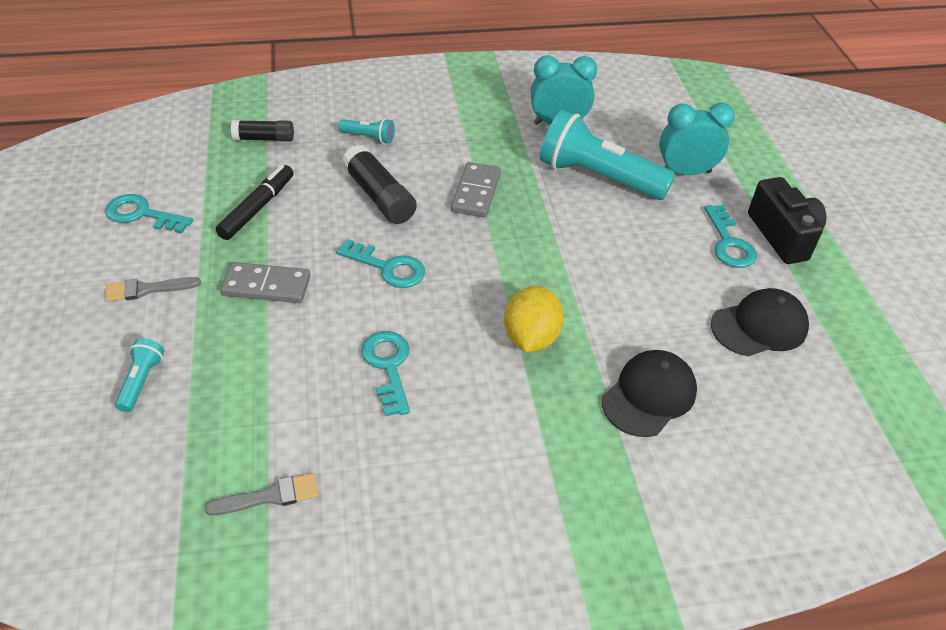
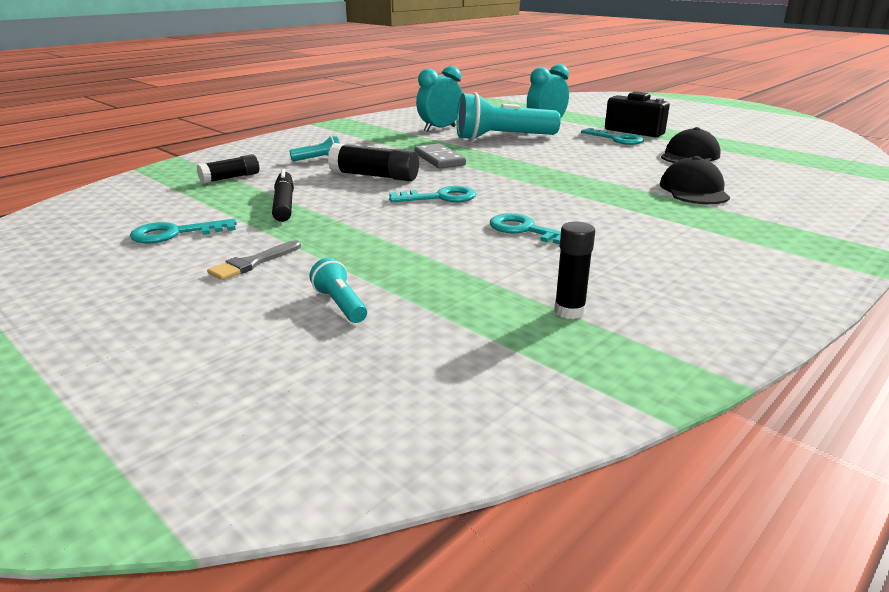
camera: 35 degrees left, 20 degrees down
grey brush [205,473,319,516] -> black glue stick [554,222,595,319]
grey domino [221,262,311,303] -> none
yellow lemon [504,286,564,352] -> none

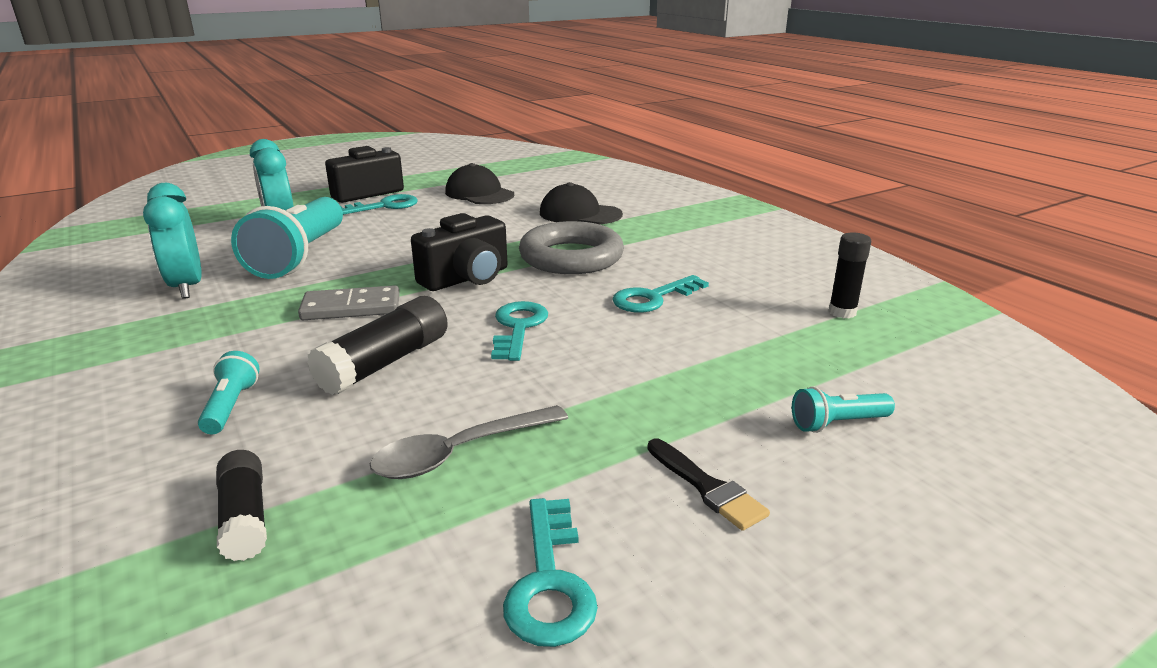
camera: 75 degrees left, 0 degrees up
grey brush [207,240,301,280] -> black brush [647,438,770,531]
black marker [272,169,294,222] -> grey spoon [370,405,568,479]
none -> black camera [411,213,508,291]
none -> grey ring [519,221,624,274]

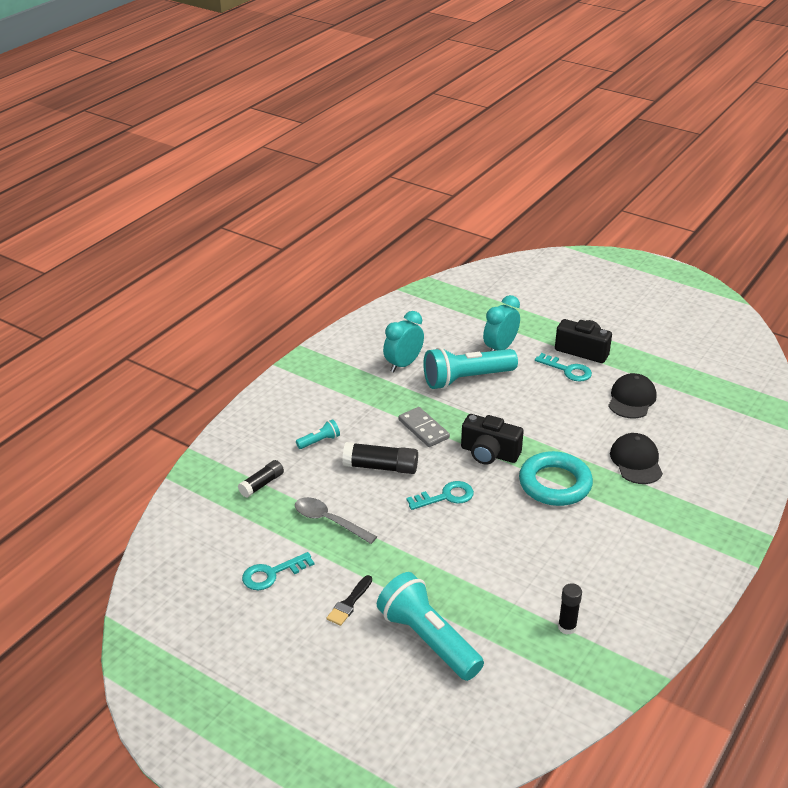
camera: 65 degrees right, 10 degrees up
grey ring [519,221,624,274] -> turquoise ring [519,451,593,506]
turquoise key [612,275,709,313] -> none
turquoise flashlight [792,387,895,433] -> turquoise flashlight [377,572,484,681], size x2.26

